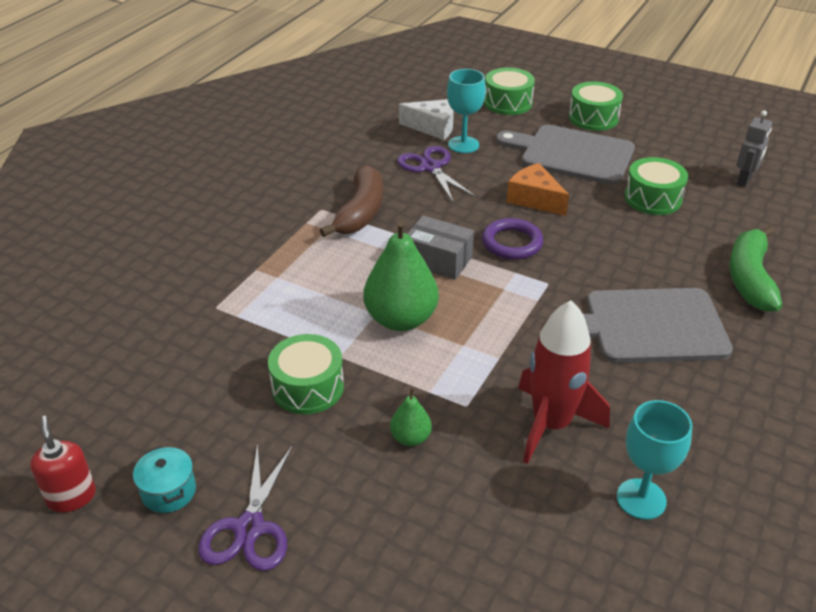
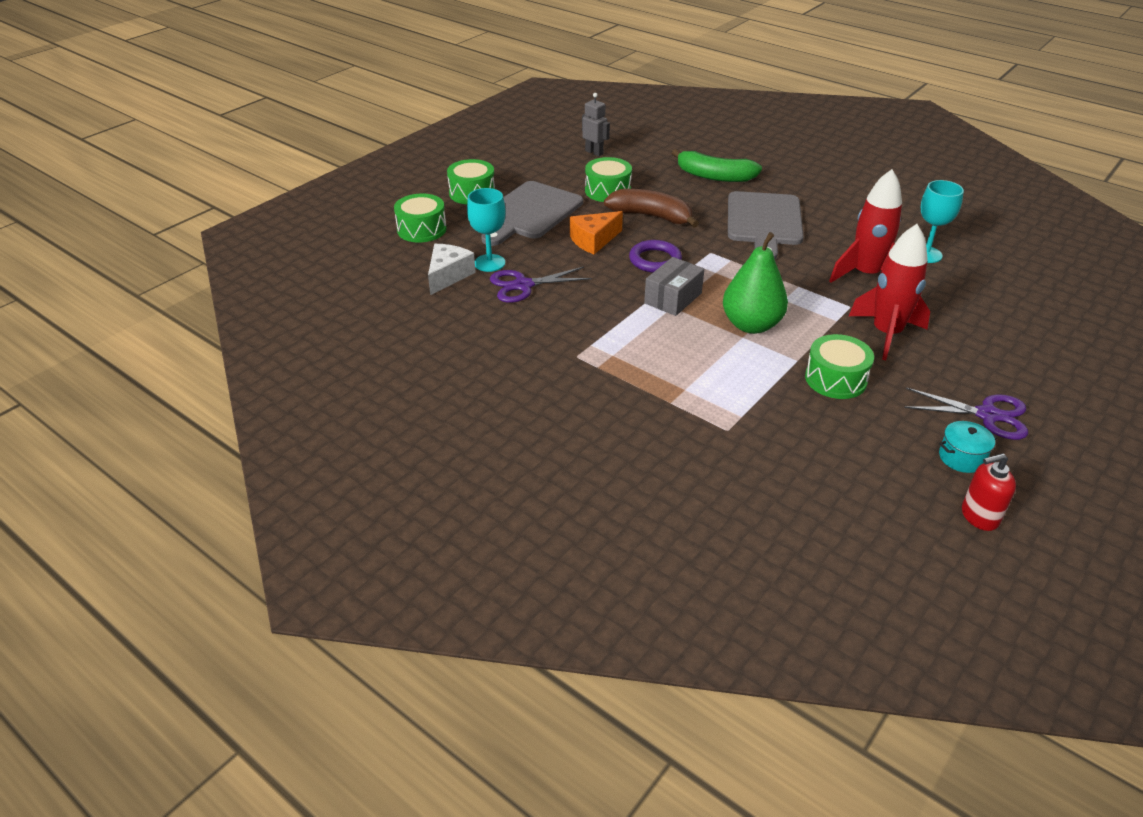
camera: 80 degrees left, 0 degrees up
brown banana [319,165,383,237] -> brown banana moved to [604,189,699,228]
green pear [390,388,432,446] -> red rocket [849,224,930,360]

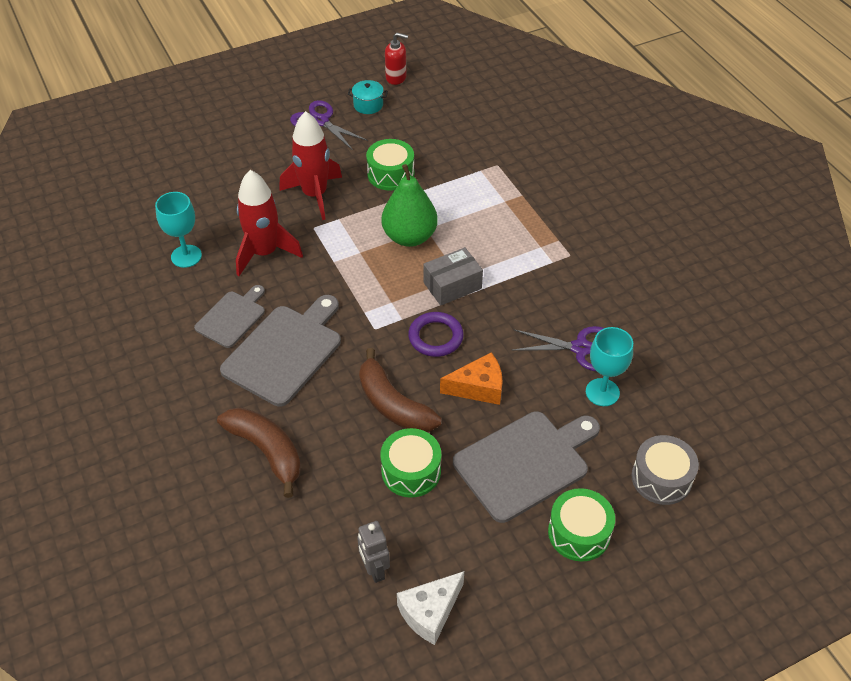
camera: 155 degrees left, 10 degrees up
green drum [394,194,447,242] -> grey drum [632,435,699,505]
white cheese [428,244,476,295] -> white cheese moved to [397,571,464,645]
green banana [672,149,762,182] -> brown banana [217,407,301,498]
none -> grey cutting board [194,285,265,348]

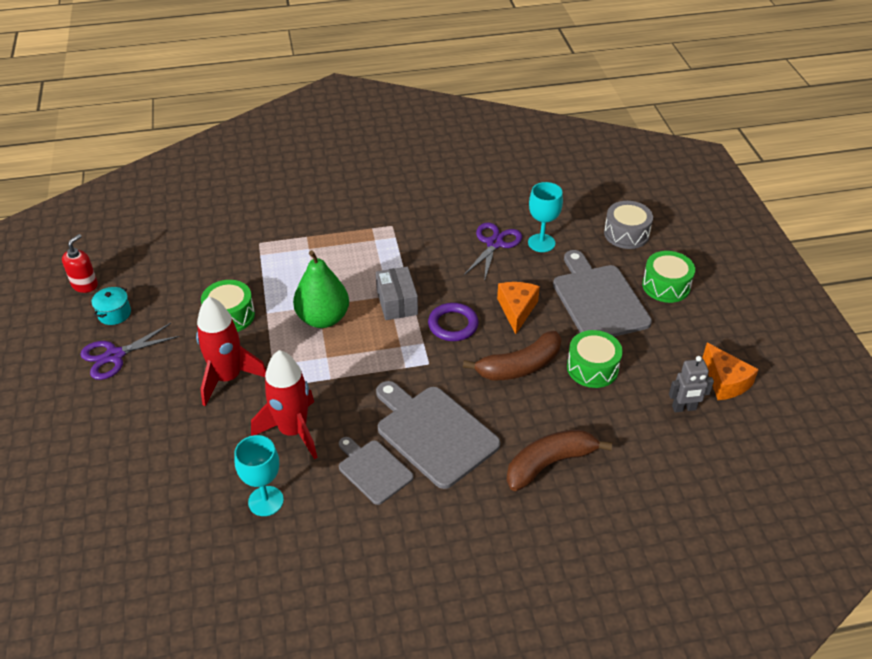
camera: 75 degrees left, 5 degrees down
white cheese [397,571,464,645] -> orange cheese [702,343,759,400]

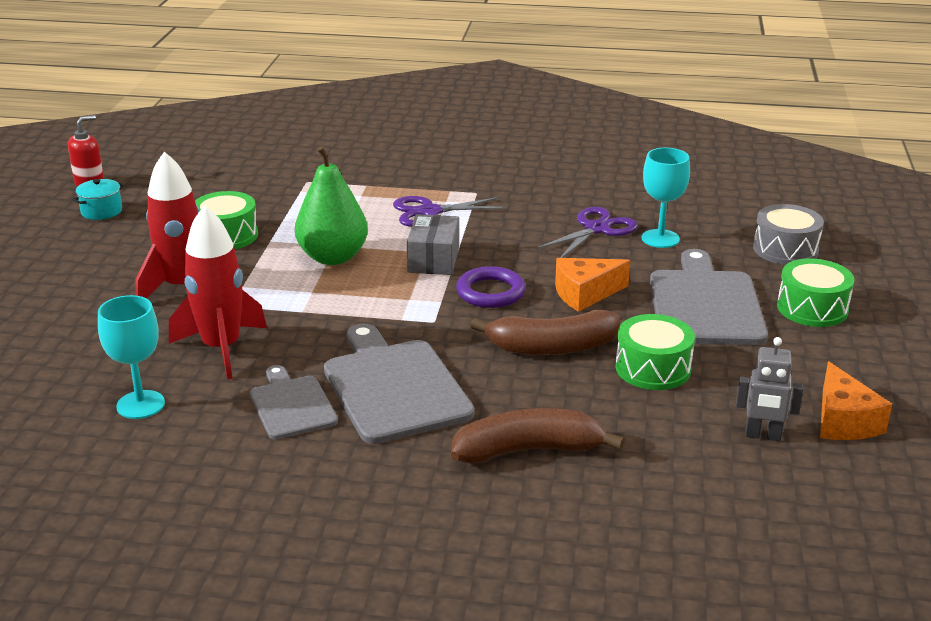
camera: 20 degrees right, 15 degrees down
purple scissors [80,323,180,380] -> purple scissors moved to [393,196,508,227]
orange cheese [497,282,540,334] -> orange cheese turned 135 degrees counterclockwise [555,258,630,312]

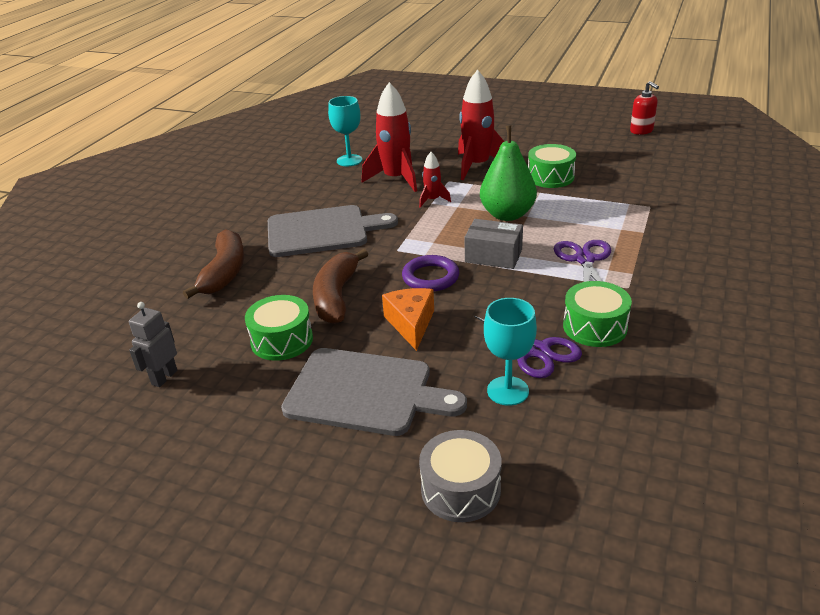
camera: 105 degrees right, 5 degrees up
turquoise pot [72,179,124,220] -> none
grey cutting board [250,365,338,440] -> none
green drum [777,258,855,327] -> green drum moved to [563,281,632,347]
orange cheese [820,361,892,440] -> none
none -> red rocket [419,152,451,207]

